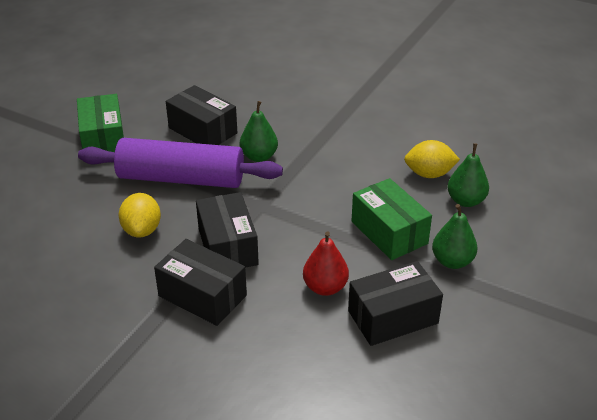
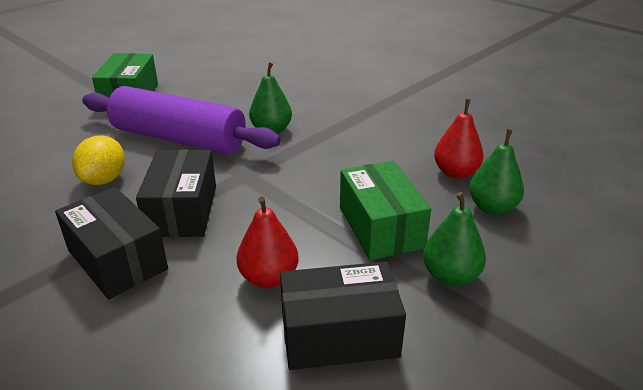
camera: 15 degrees right, 5 degrees down
black box [166,85,237,145] -> none
yellow lemon [404,140,460,178] -> red pear [434,99,484,179]

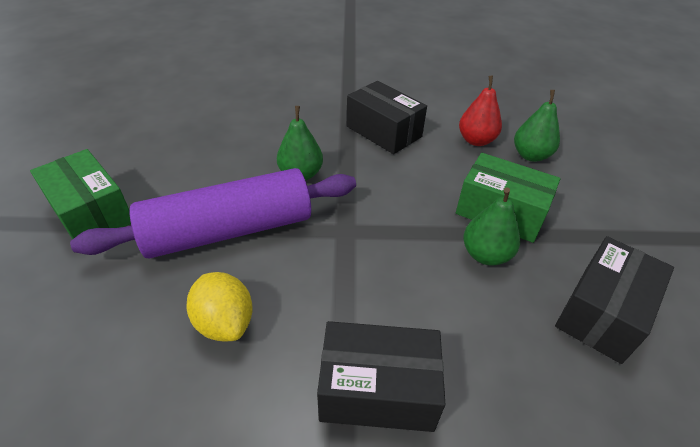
camera: 45 degrees left, 10 degrees up
black box [136,150,216,237] -> black box moved to [347,81,427,154]
red pear [236,196,299,288] -> none
green pear [423,192,486,286] -> green pear moved to [463,188,520,266]

